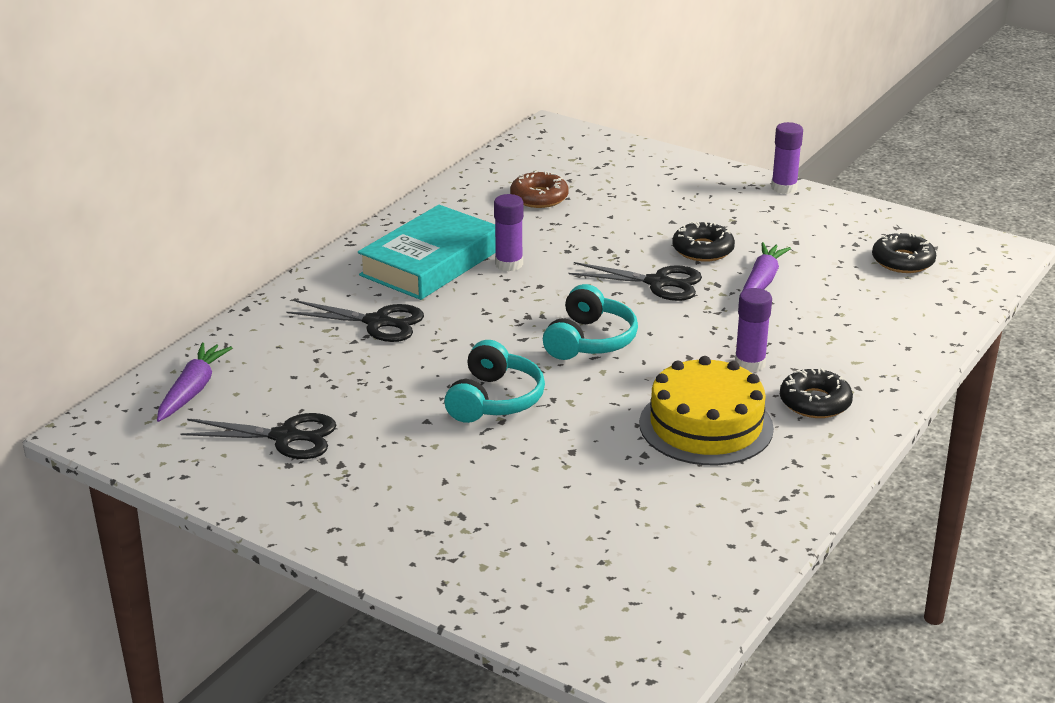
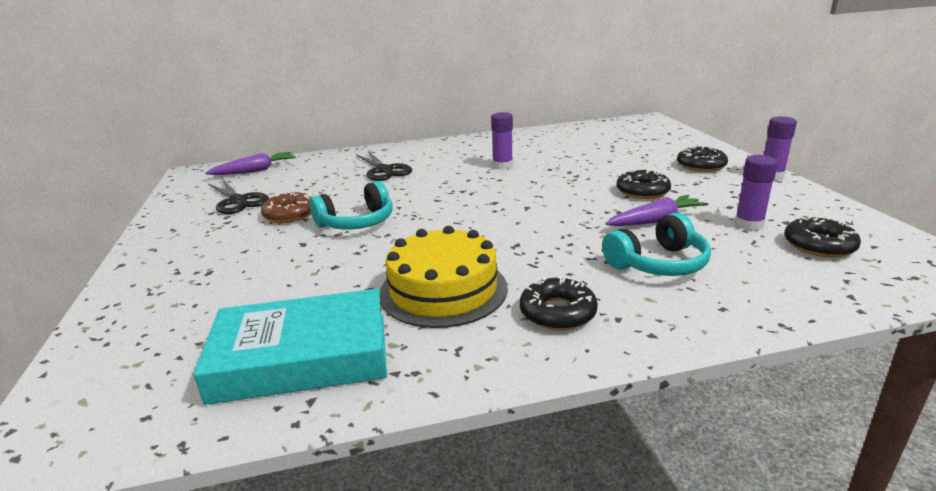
camera: 45 degrees right, 5 degrees down
turquoise book [358,205,496,300] -> turquoise book moved to [193,289,387,405]
brown donut [510,170,569,208] -> brown donut moved to [261,191,312,223]
turquoise headphones [543,284,638,360] -> turquoise headphones moved to [602,213,711,276]
black scissors [569,262,702,301] -> none
purple glue stick [735,288,772,372] -> purple glue stick moved to [734,155,778,231]
none -> black donut [677,146,728,172]

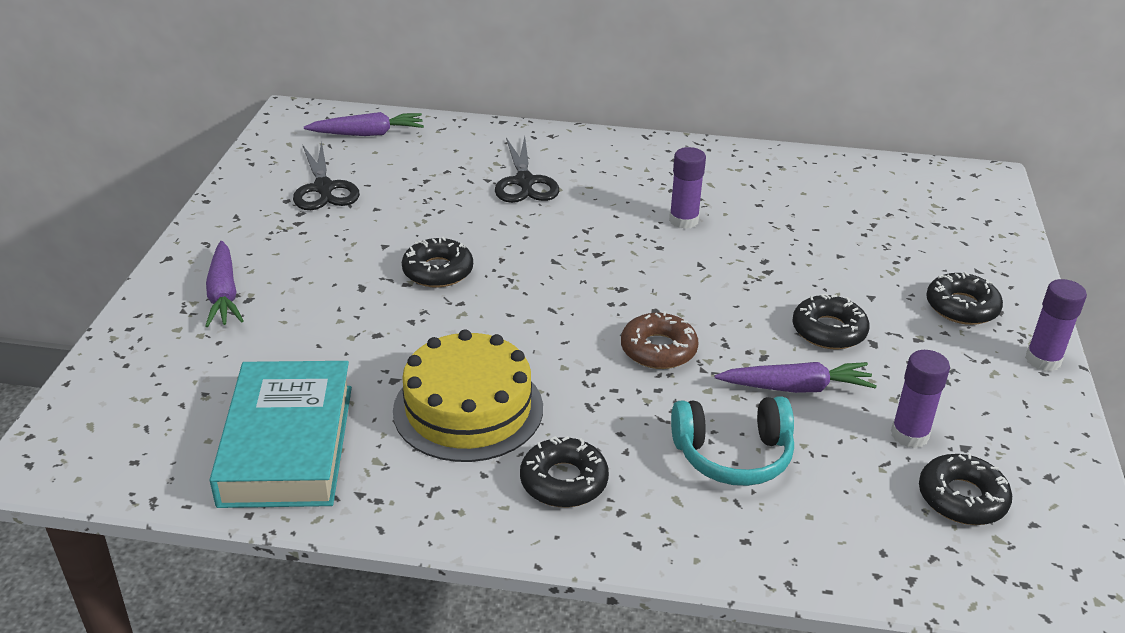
camera: 20 degrees right, 10 degrees up
turquoise book [193,289,387,405] -> turquoise book turned 75 degrees clockwise [210,361,352,508]
brown donut [261,191,312,223] -> brown donut moved to [621,311,699,369]
turquoise headphones [310,181,393,230] -> black donut [402,237,473,288]
none -> purple carrot [205,241,244,327]

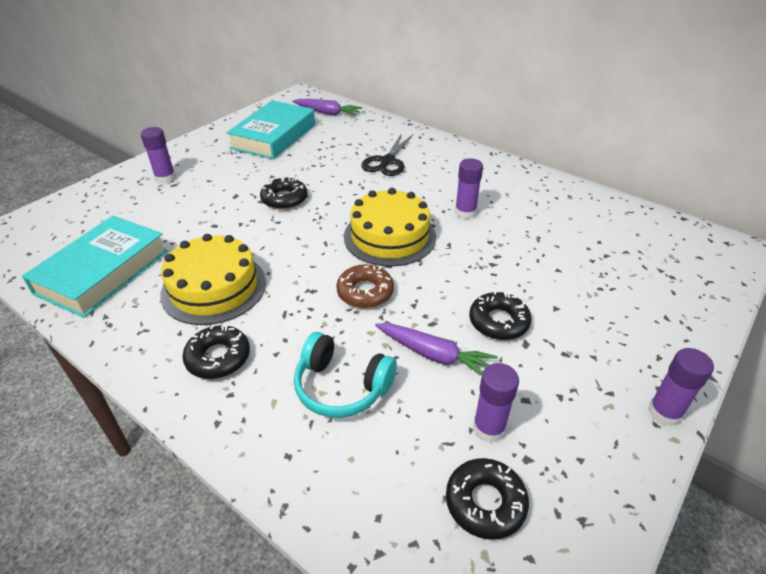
camera: 30 degrees right, 5 degrees up
purple carrot [205,241,244,327] -> purple glue stick [141,127,176,184]
black scissors [293,141,360,210] -> turquoise book [226,100,315,159]
black donut [926,272,1003,325] -> none
none -> yellow cake [344,188,436,267]

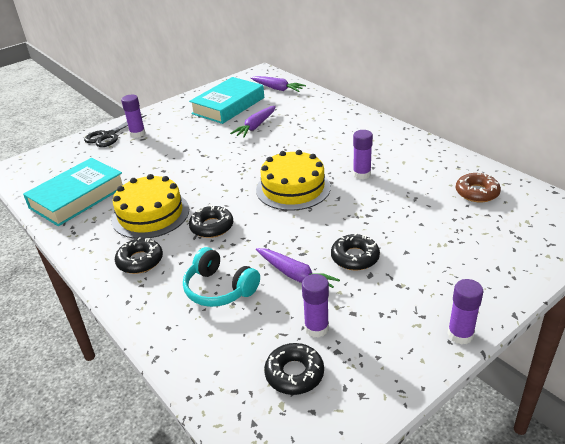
camera: 15 degrees right, 5 degrees down
black donut [260,177,308,210] -> black donut moved to [189,205,234,238]
brown donut [336,264,394,308] -> brown donut moved to [456,173,501,202]
black scissors [361,133,413,176] -> black scissors moved to [84,115,147,147]
none -> purple carrot [230,106,276,137]

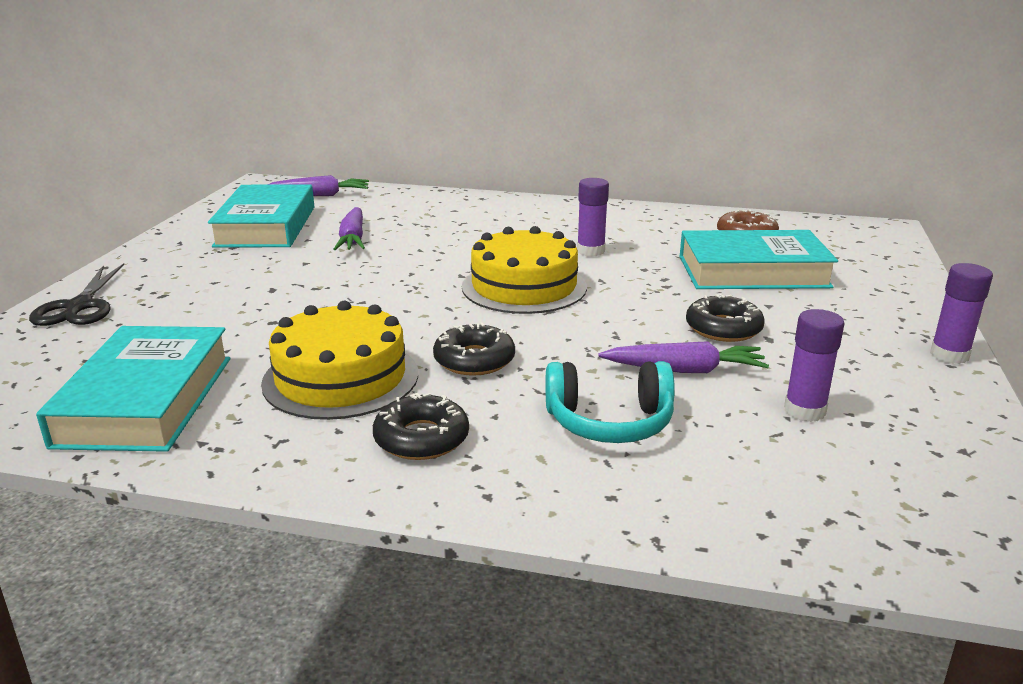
camera: 40 degrees left, 10 degrees down
purple glue stick [121,95,146,138] -> none
black donut [264,343,324,395] -> none
none -> turquoise book [679,230,838,289]

